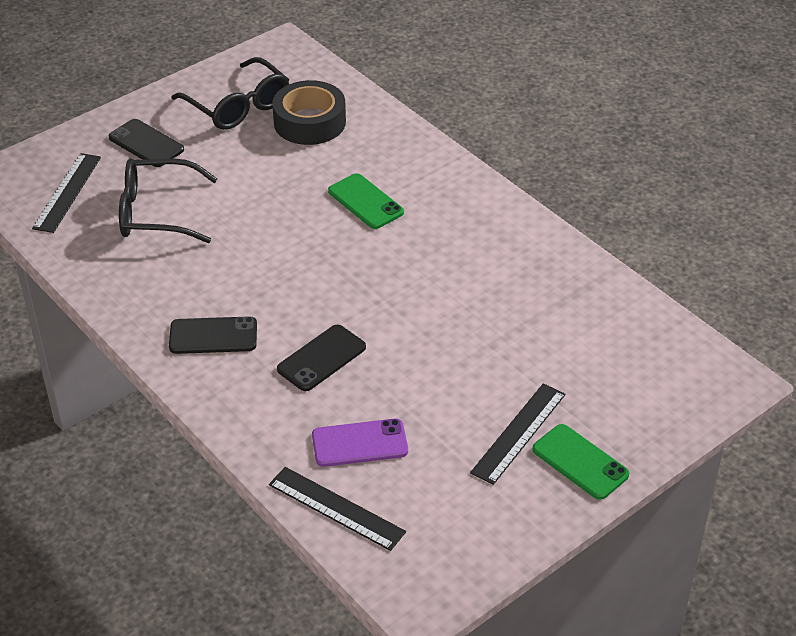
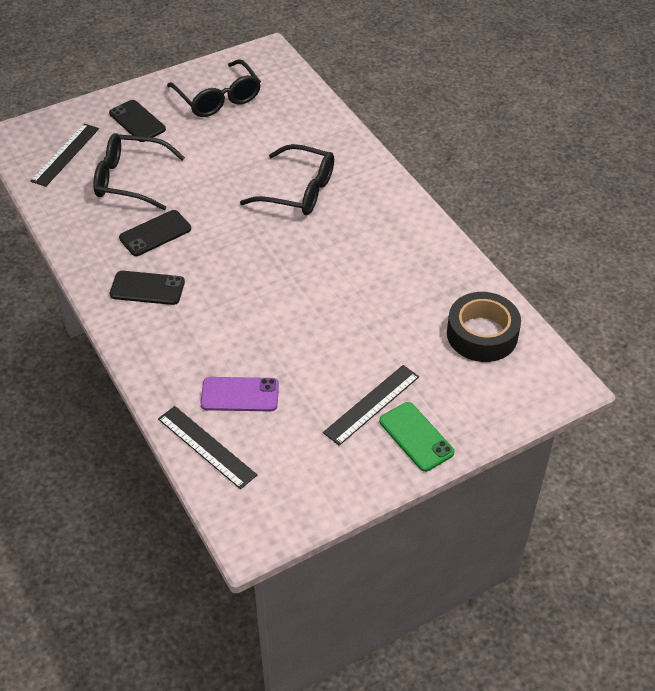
camera: 10 degrees right, 5 degrees up
black tape [272,80,346,145] -> black tape moved to [447,292,521,362]
black phone [277,325,366,391] -> black phone moved to [119,210,191,256]
green phone [328,173,404,229] -> black glasses [240,144,334,215]

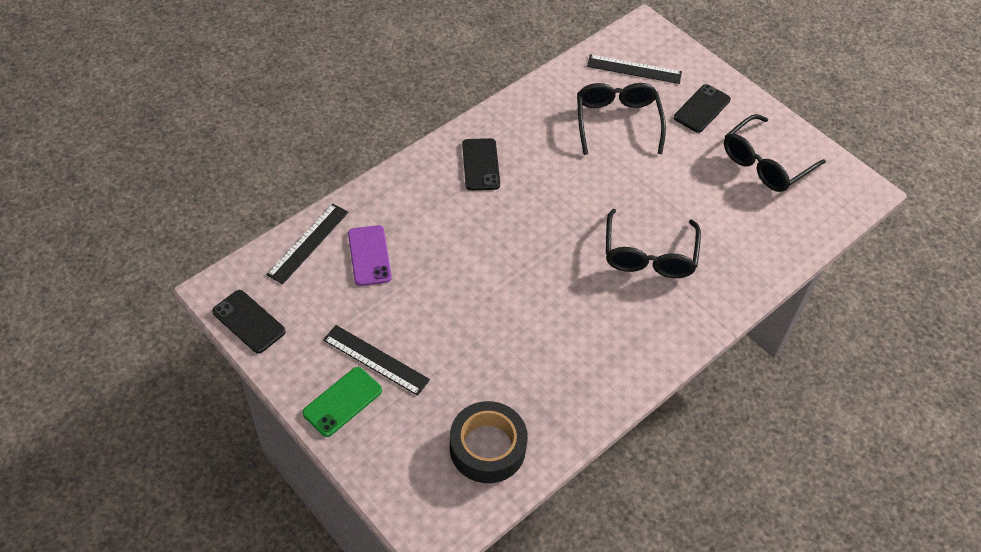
camera: 75 degrees right, 5 degrees up
black phone [119,210,191,256] -> black phone moved to [212,290,285,354]

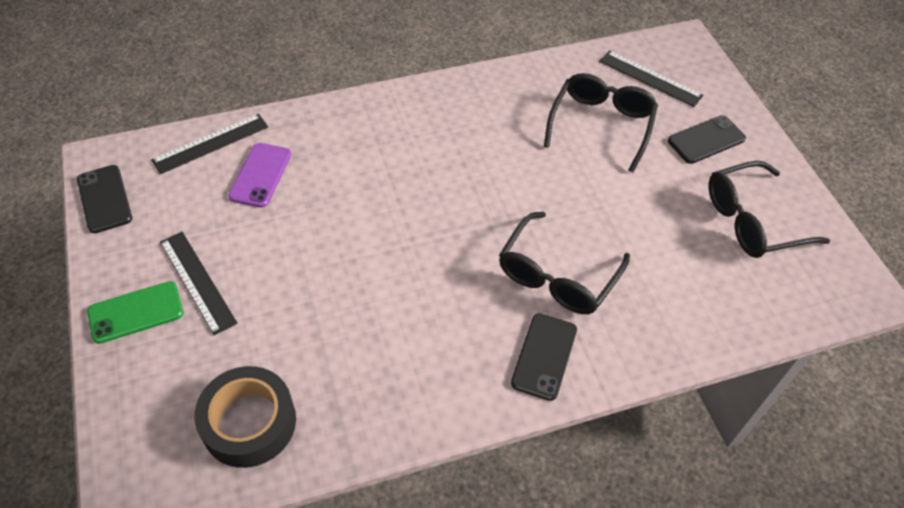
camera: 25 degrees right, 0 degrees up
black phone [462,138,500,191] -> black phone moved to [511,313,577,401]

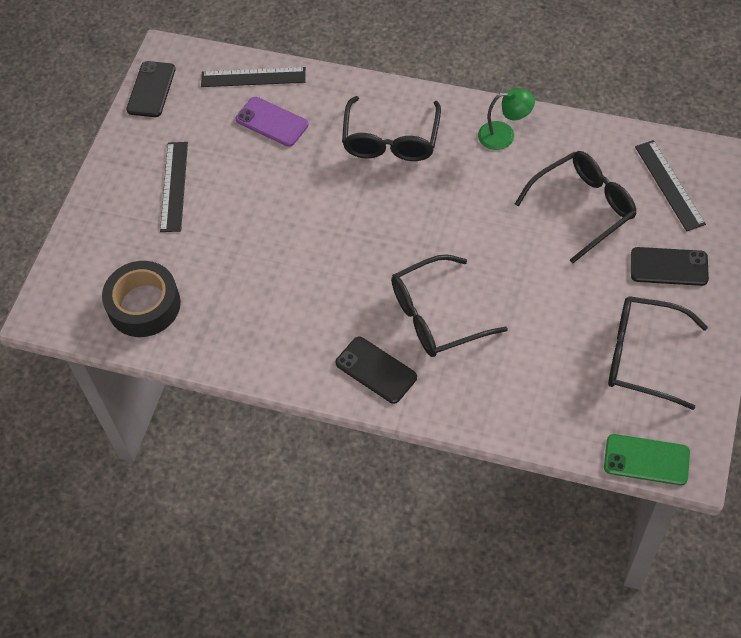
camera: 40 degrees right, 5 degrees up
green phone [87,281,183,344] -> green phone moved to [604,434,690,485]
purple phone [228,143,291,207] -> purple phone turned 75 degrees clockwise [236,97,309,147]
black phone [511,313,577,401] -> black phone turned 75 degrees clockwise [335,337,417,404]
none -> black glasses [342,96,441,161]
none -> green lamp [478,88,535,150]

